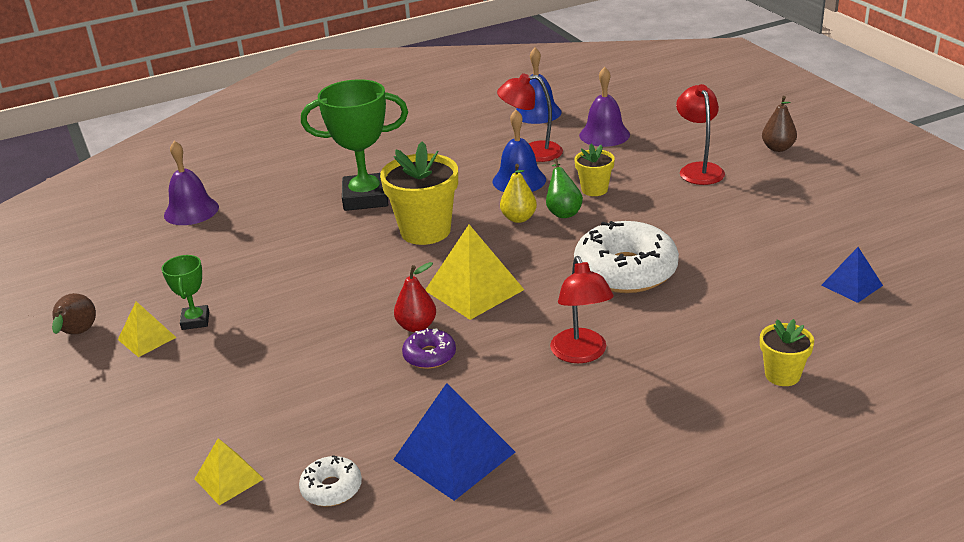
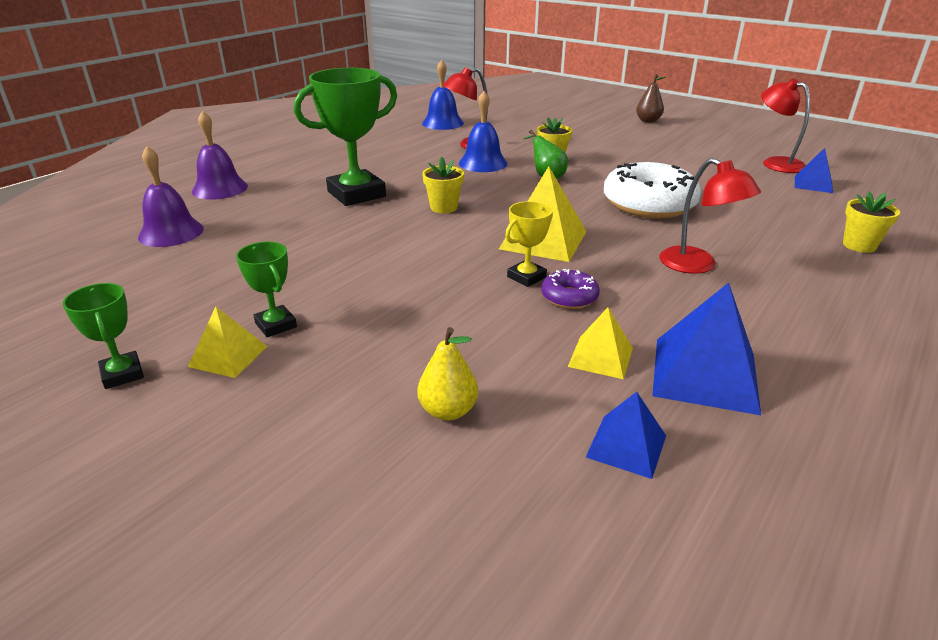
camera: 30 degrees left, 0 degrees up
brown pear [52,293,96,335] -> green trophy [63,283,144,389]
yellow pyramid [195,438,264,506] -> yellow pyramid moved to [568,307,633,379]
white donut [299,455,362,507] -> blue pyramid [586,392,666,479]
yellow flower pot [380,141,458,245] -> yellow flower pot [422,157,464,213], size x0.54
red pear [394,262,436,332] -> yellow trophy [505,201,553,287]
yellow pear [500,164,537,223] -> yellow pear moved to [417,327,478,420]
purple bell [579,67,630,147] -> purple bell moved to [192,111,248,200]
red lamp [676,84,725,185] -> red lamp moved to [761,78,810,173]

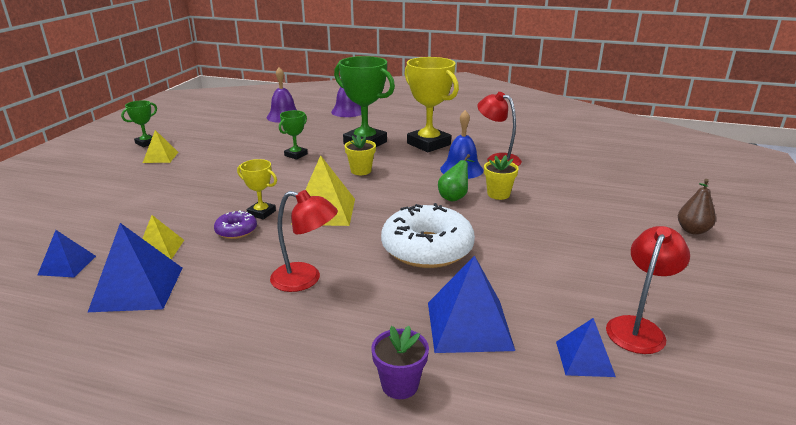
camera: 70 degrees right, 5 degrees down
green trophy [236,242,297,337] -> green trophy moved to [279,110,308,159]
yellow pear [417,327,478,420] -> none
blue bell [422,60,464,130] -> none
red lamp [660,158,761,274] -> red lamp turned 105 degrees counterclockwise [270,190,338,292]
yellow flower pot [843,191,900,253] -> purple flower pot [371,326,429,399]
none -> yellow trophy [405,57,459,152]
none -> blue pyramid [428,255,515,353]

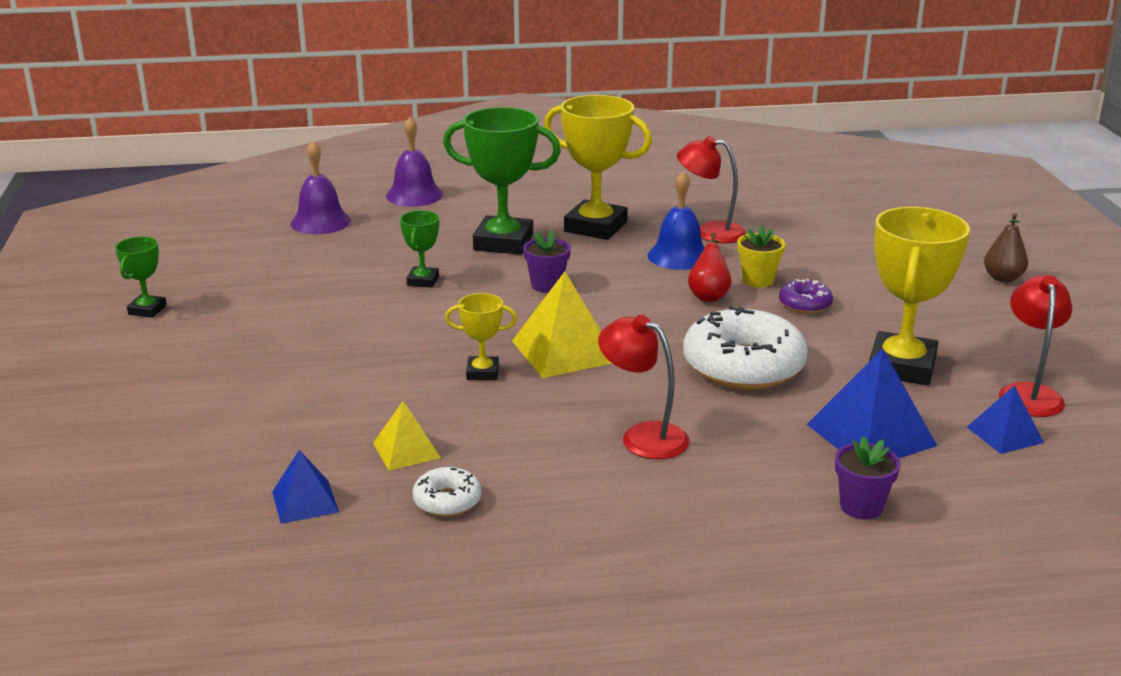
camera: 25 degrees left, 0 degrees up
blue pyramid [88,223,182,312] -> white donut [413,467,482,517]
yellow pyramid [143,130,178,163] -> none
purple donut [214,210,257,239] -> purple donut moved to [779,279,833,314]
red lamp [270,190,338,292] -> red lamp turned 135 degrees counterclockwise [598,315,689,459]
yellow flower pot [345,134,376,175] -> purple flower pot [523,230,571,293]
green pear [438,154,475,201] -> red pear [688,233,731,302]
none -> yellow trophy [869,207,970,386]

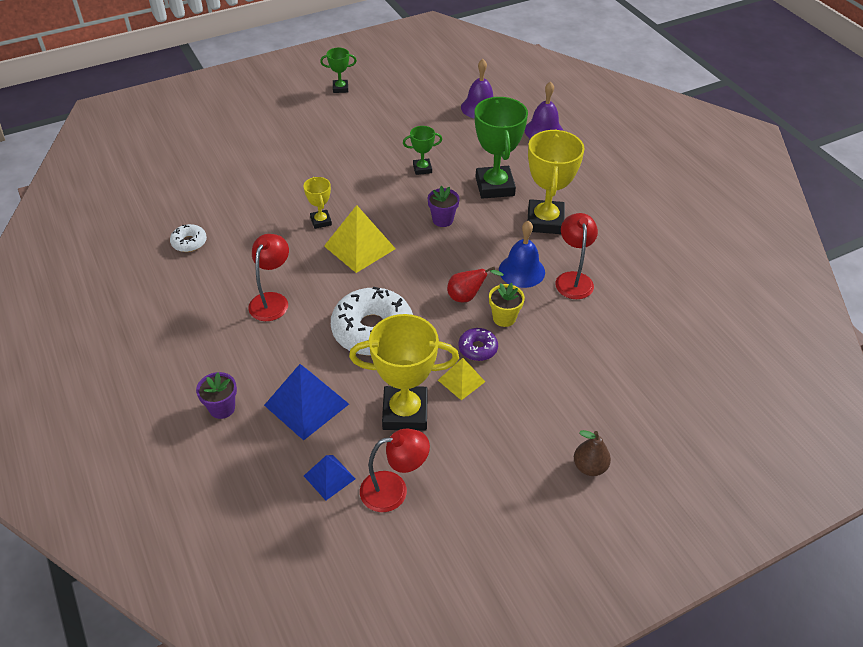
camera: 70 degrees right, 20 degrees up
blue pyramid [272,450,339,524] -> none
yellow pyramid [373,401,441,471] -> yellow pyramid moved to [438,358,485,400]

